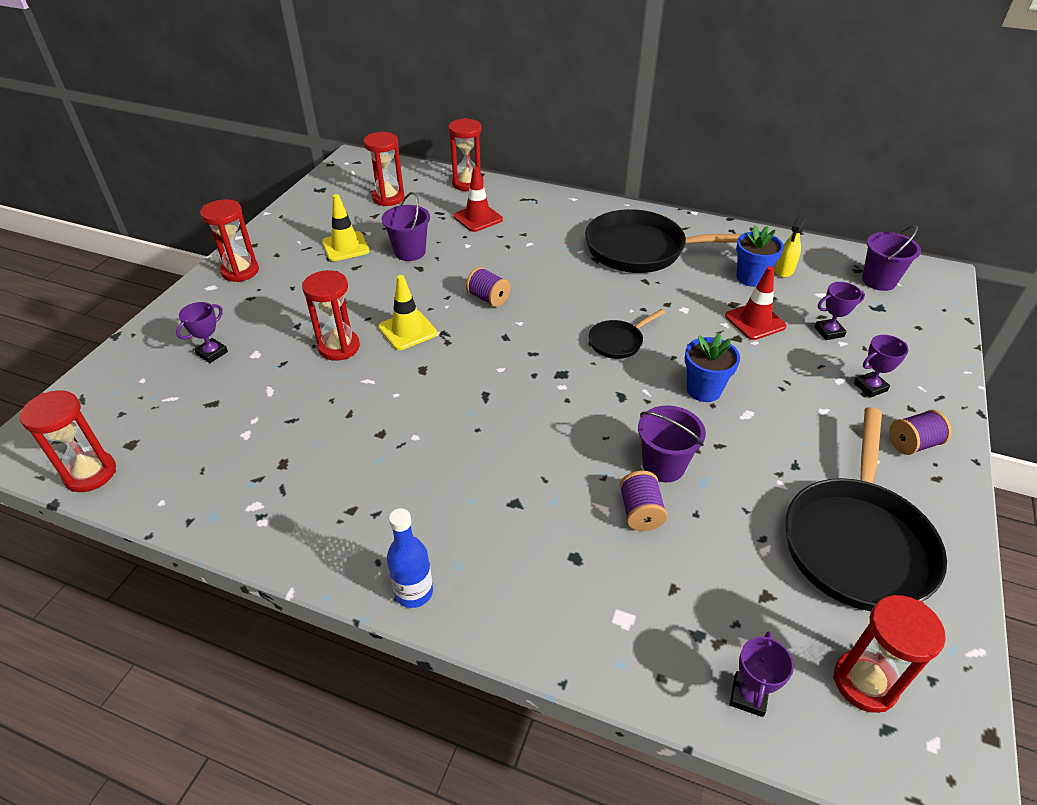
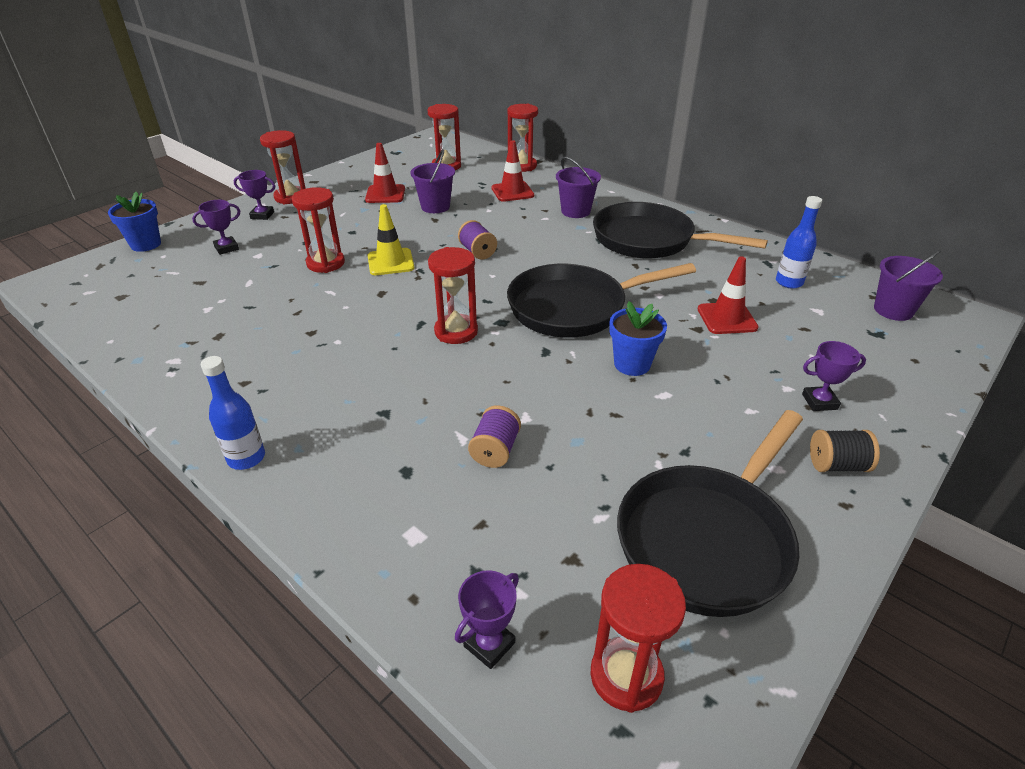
camera: 20 degrees right, 5 degrees down
red hourglass [20,390,116,492] -> red hourglass moved to [428,247,478,344]
yellow traffic cone [322,194,370,261] -> red traffic cone [365,143,405,203]
black pan [589,309,665,359] -> black pan [507,263,696,338], size x2.12
purple bucket [638,405,706,482] -> purple bucket moved to [556,157,601,218]
blue flower pot [736,226,784,287] -> blue flower pot moved to [108,192,161,252]
yellow spray bottle [775,216,805,278] -> blue bottle [776,196,822,289]
purple trophy [815,282,865,340] -> purple trophy moved to [234,170,275,220]
purple spool [889,410,952,455] -> black spool [810,430,880,472]

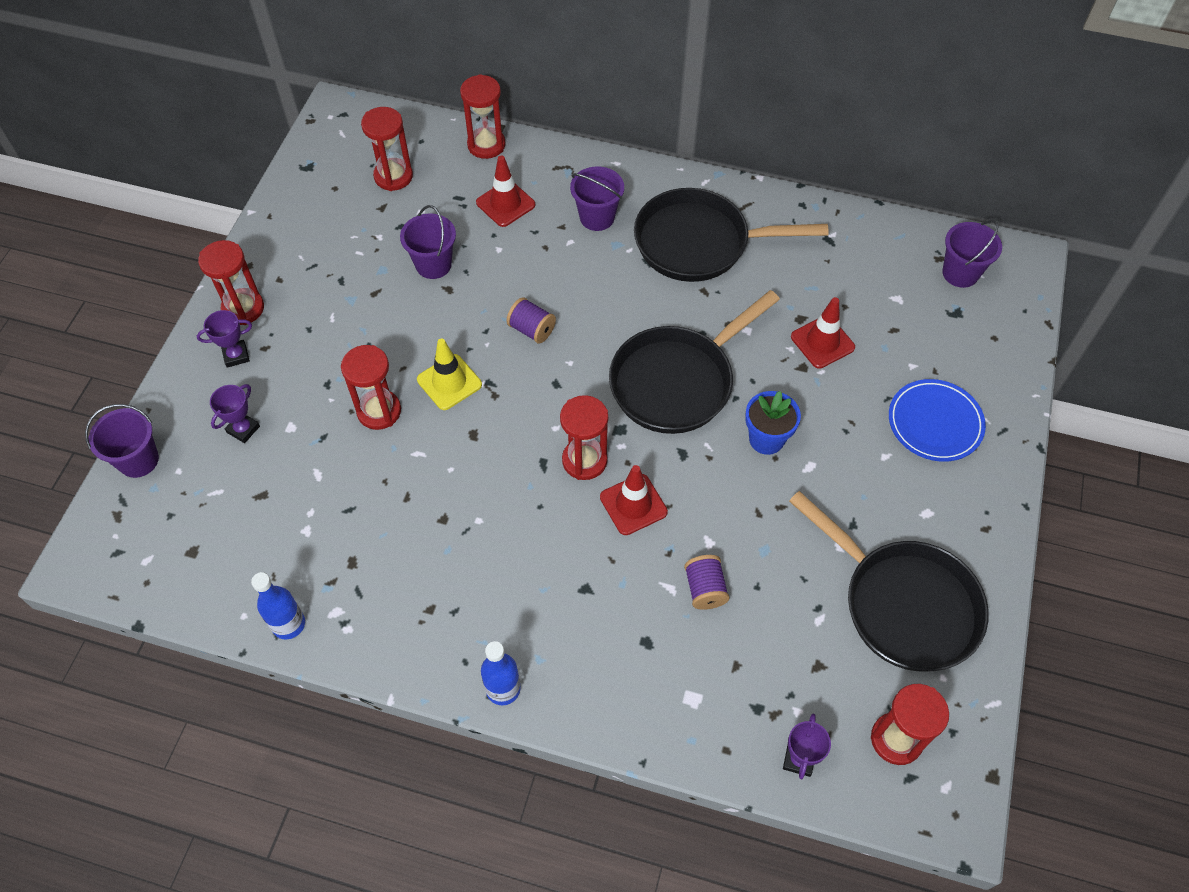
camera: 25 degrees left, 20 degrees up
blue flower pot [108,192,161,252] -> purple bucket [85,404,159,478]
red traffic cone [365,143,405,203] -> red traffic cone moved to [600,465,668,535]
black pan [617,410,803,617] -> black pan turned 60 degrees counterclockwise [789,491,989,671]
blue bottle [776,196,822,289] -> blue bottle moved to [251,572,305,640]
purple trophy [802,341,866,411] -> blue plate [889,379,986,462]
black spool [810,430,880,472] -> none

